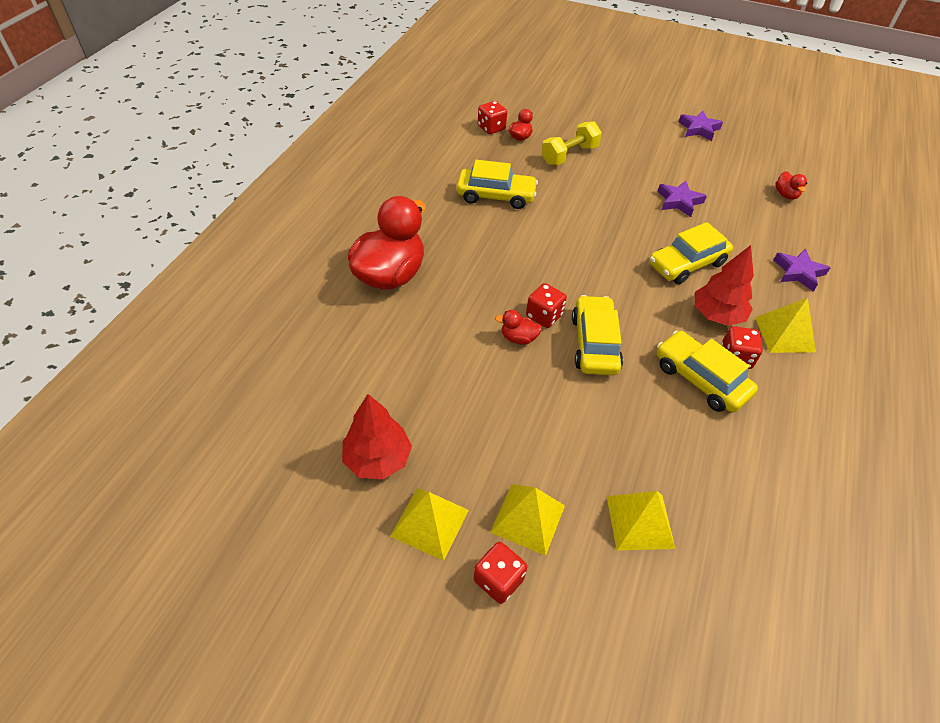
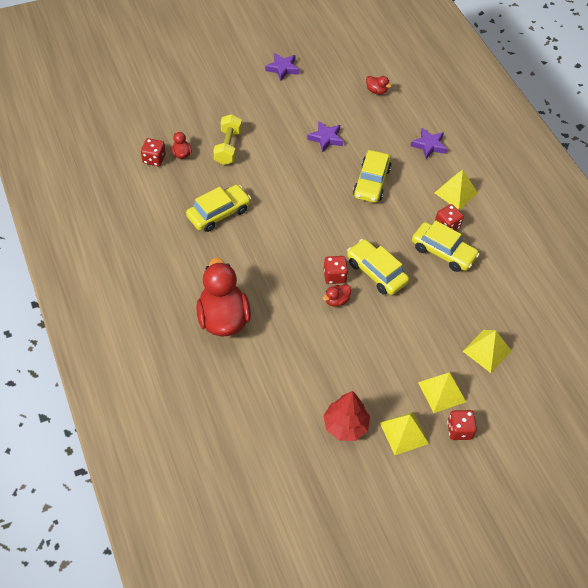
camera: 45 degrees left, 5 degrees up
yellow car [656,331,758,412] -> yellow car turned 150 degrees counterclockwise [412,221,480,272]
red tree [695,245,754,326] -> none

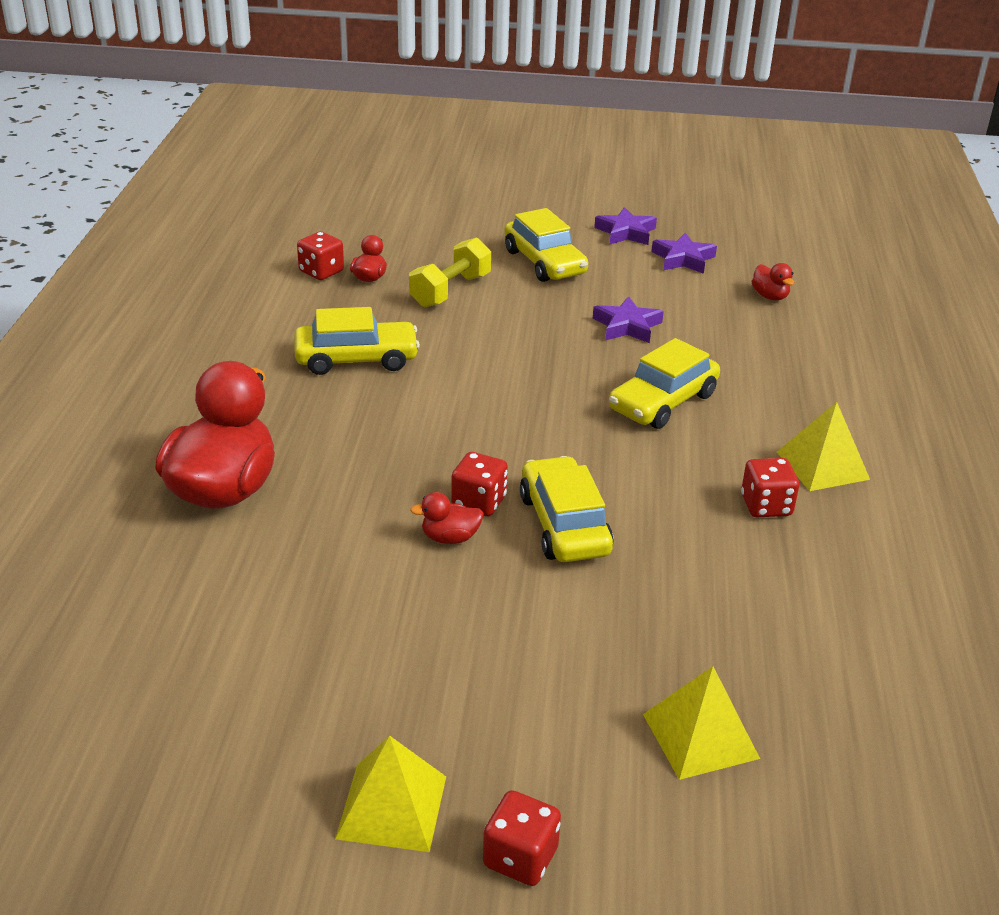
camera: 30 degrees right, 20 degrees down
red tree [323,391,370,441] -> none
purple star [410,128,447,159] -> purple star moved to [652,233,717,274]
yellow car [412,221,480,272] -> yellow car moved to [504,208,588,282]
yellow pyramid [418,372,466,413] -> none

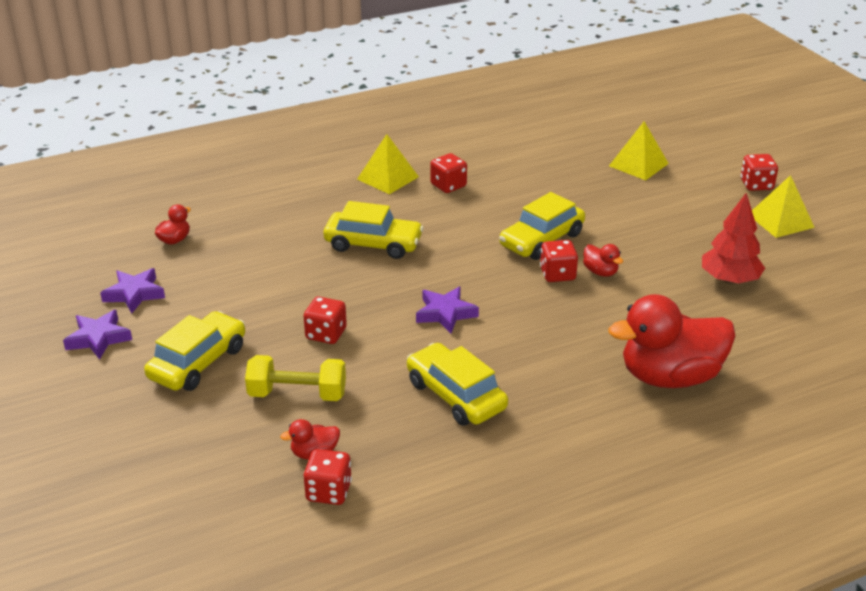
camera: 120 degrees left, 0 degrees up
purple star [593,296,664,343] -> purple star moved to [416,287,479,333]
none -> red dice [304,297,347,344]
none -> red tree [702,193,765,284]

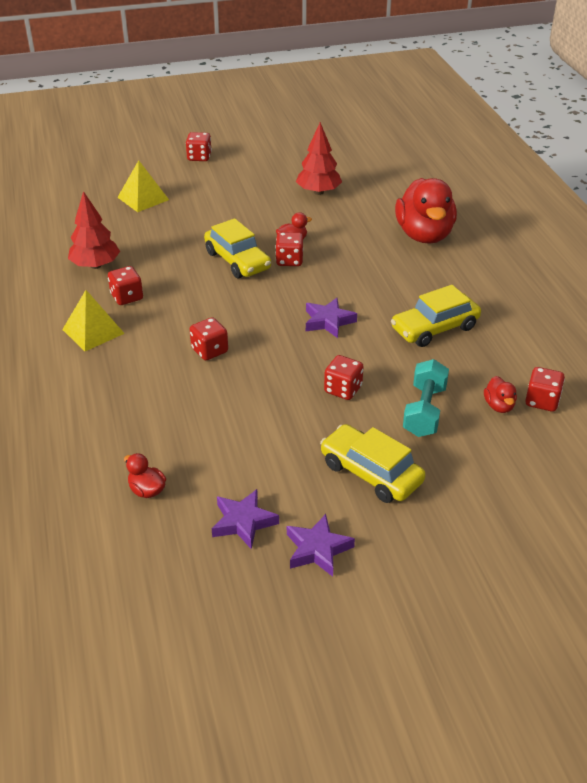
camera: 80 degrees left, 5 degrees up
yellow dumbbell [245,355,346,401] -> turquoise dumbbell [403,359,449,437]
yellow car [324,201,424,259] -> red dice [190,317,228,361]
yellow pyramid [752,175,815,238] -> none
none -> red tree [68,191,120,269]

